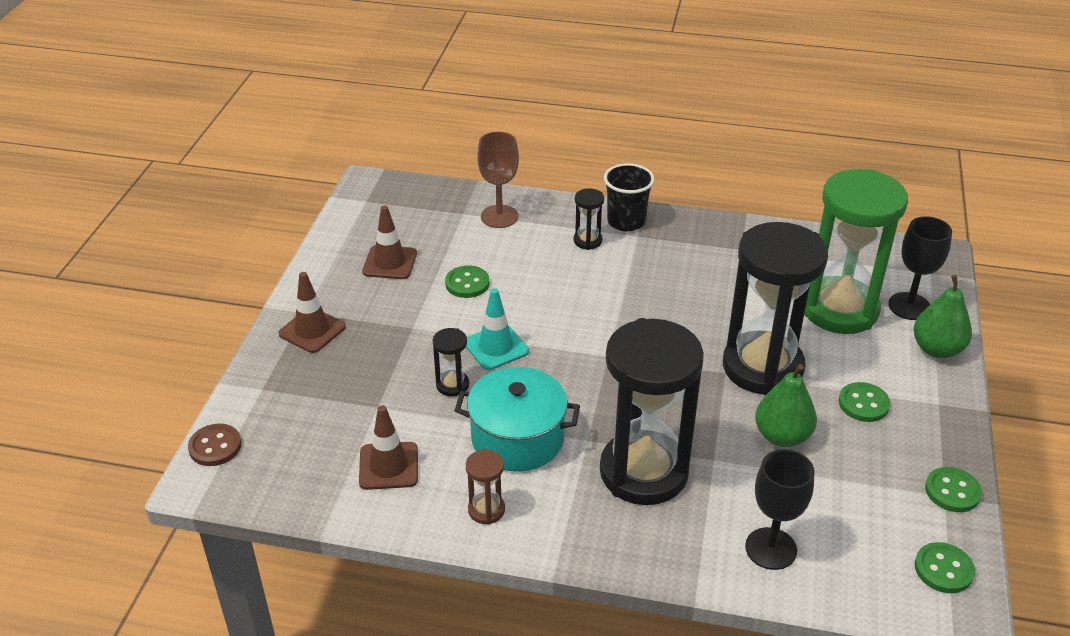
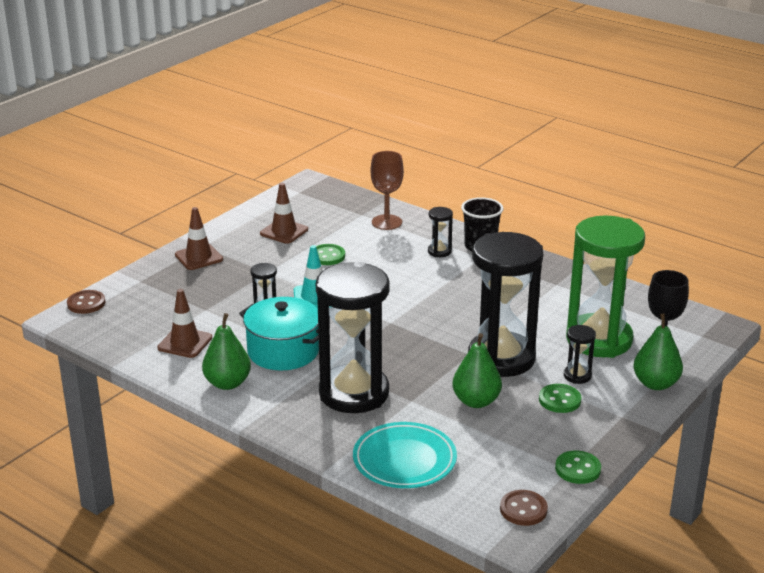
camera: 25 degrees right, 10 degrees down
brown hourglass [466,450,505,525] -> green pear [202,313,251,390]
black goblet [745,449,814,570] -> turquoise plate [353,422,457,488]
green button [915,542,975,593] -> brown button [500,490,548,526]
none -> black hourglass [564,325,596,384]

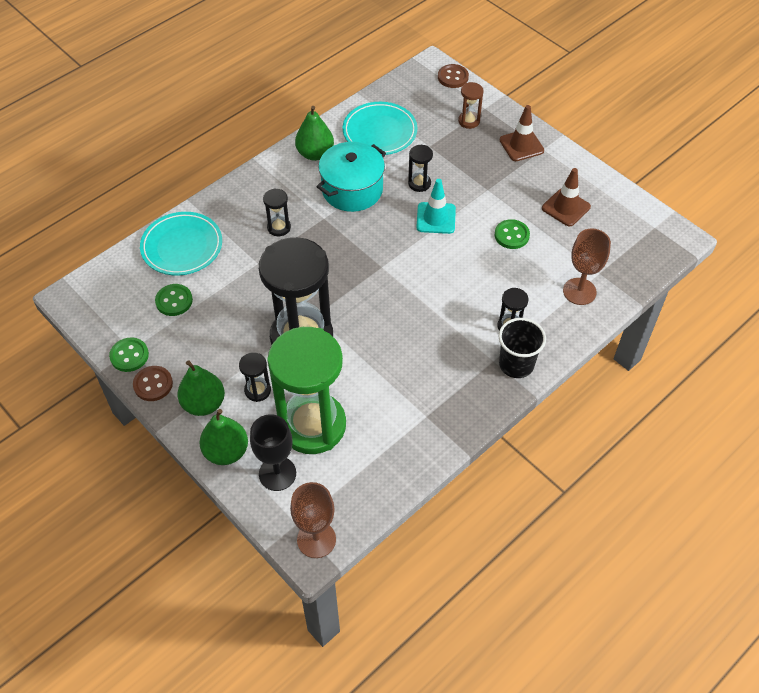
camera: 100 degrees right, 25 degrees up
brown traffic cone [157,289,212,358] -> turquoise plate [343,102,417,155]
black hourglass [316,262,390,413] -> black hourglass [263,188,291,236], size x0.40
green pear [452,333,502,408] -> green pear moved to [177,360,225,416]
brown button [500,490,548,526] -> brown button moved to [133,366,173,401]
green button [539,384,581,413] -> green button moved to [155,284,193,316]
none -> brown goblet [290,482,336,558]
none -> brown hourglass [458,82,484,129]

